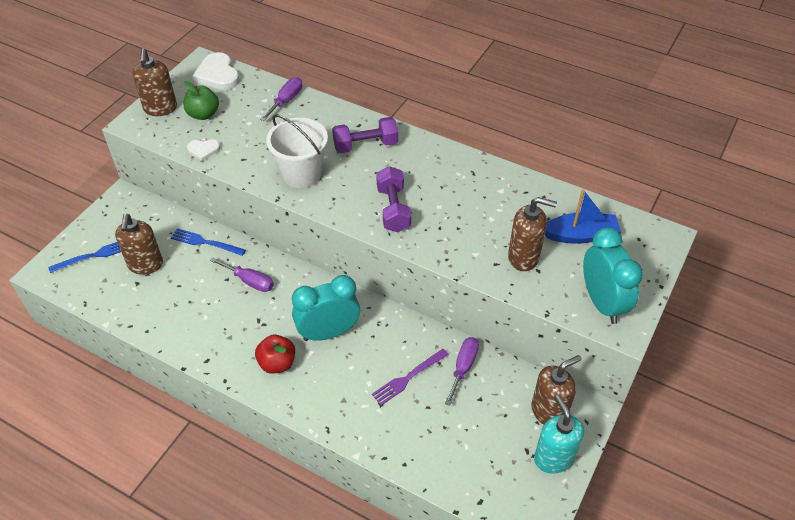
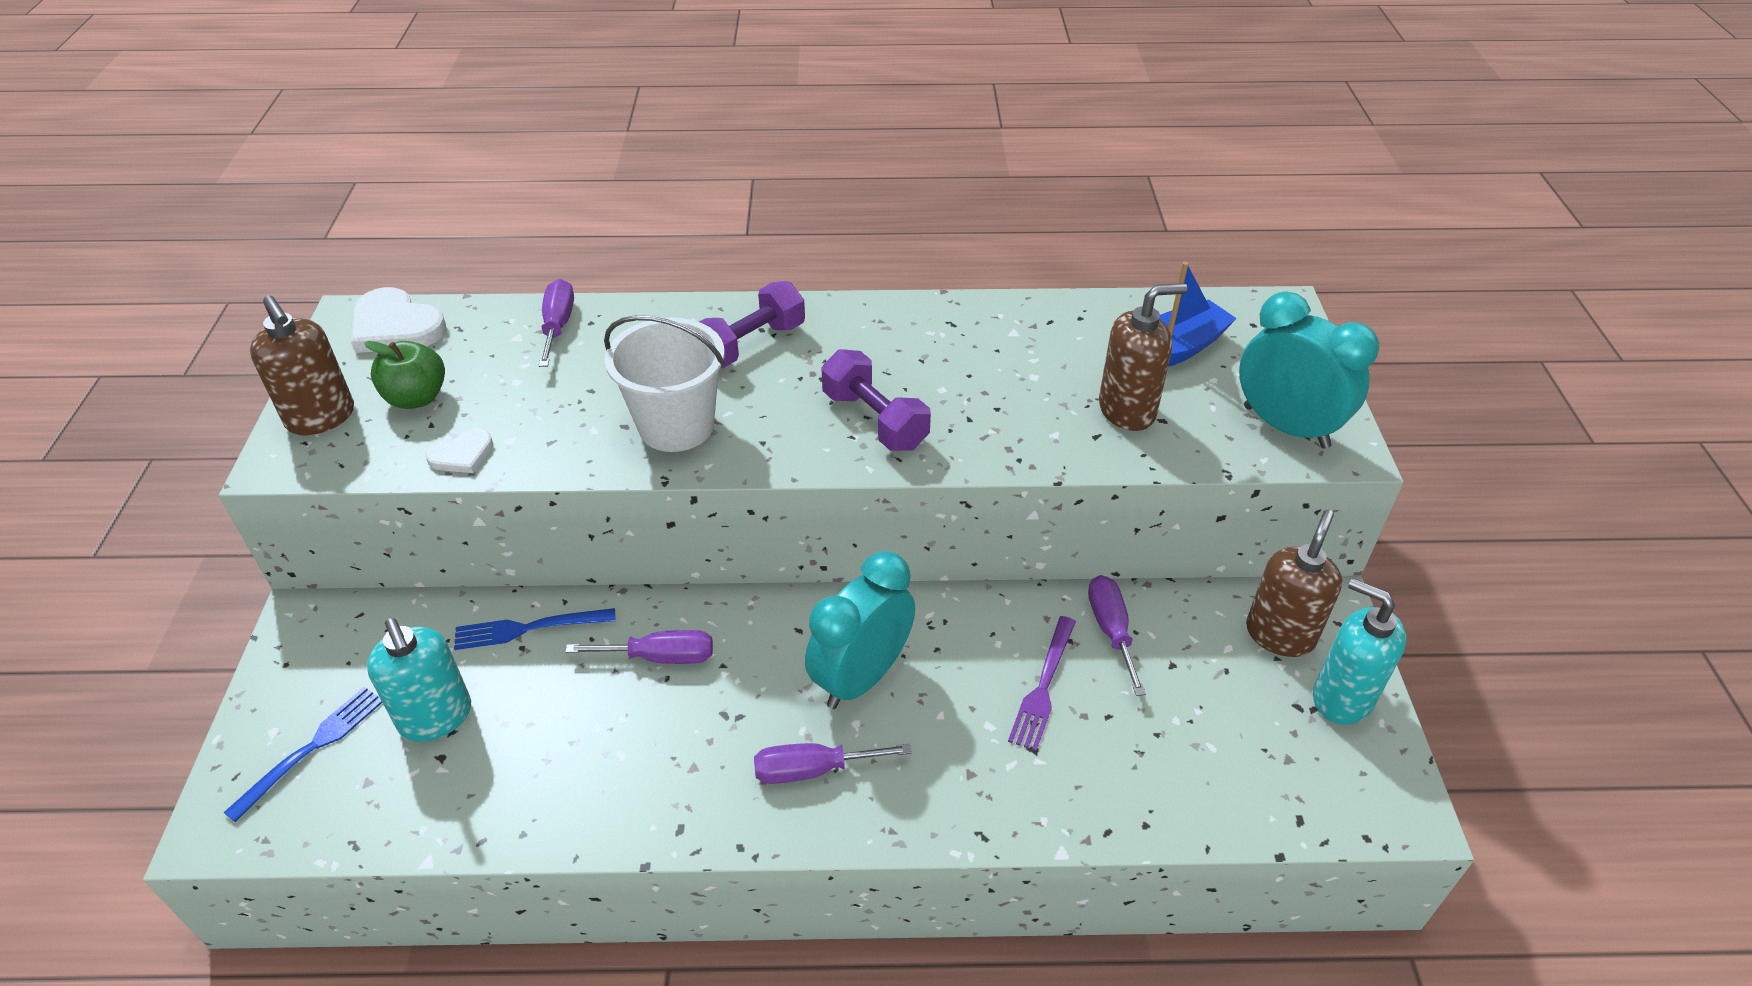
camera: 30 degrees left, 5 degrees down
brown soap dispenser [115,214,163,275] -> turquoise soap dispenser [367,618,471,742]
red apple [255,335,295,374] -> purple screwdriver [754,743,912,784]

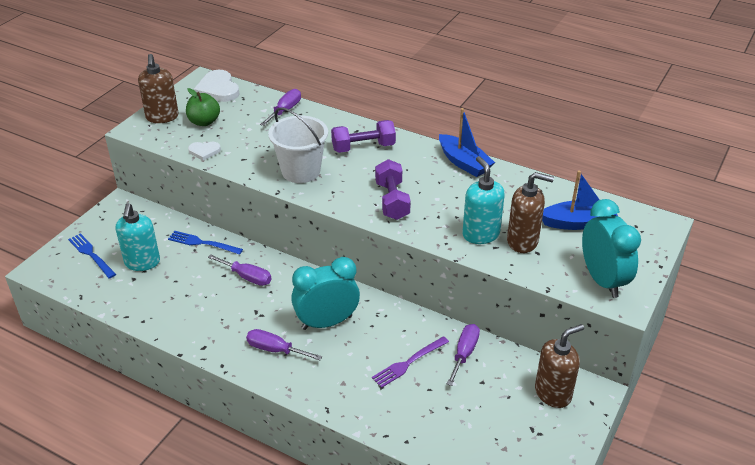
camera: 30 degrees right, 5 degrees down
blue fork [223,687,382,822] -> blue fork turned 105 degrees counterclockwise [68,233,116,279]
turquoise soap dispenser [1313,578,1406,725] -> turquoise soap dispenser moved to [462,156,505,244]
none -> blue boat [439,108,495,177]

